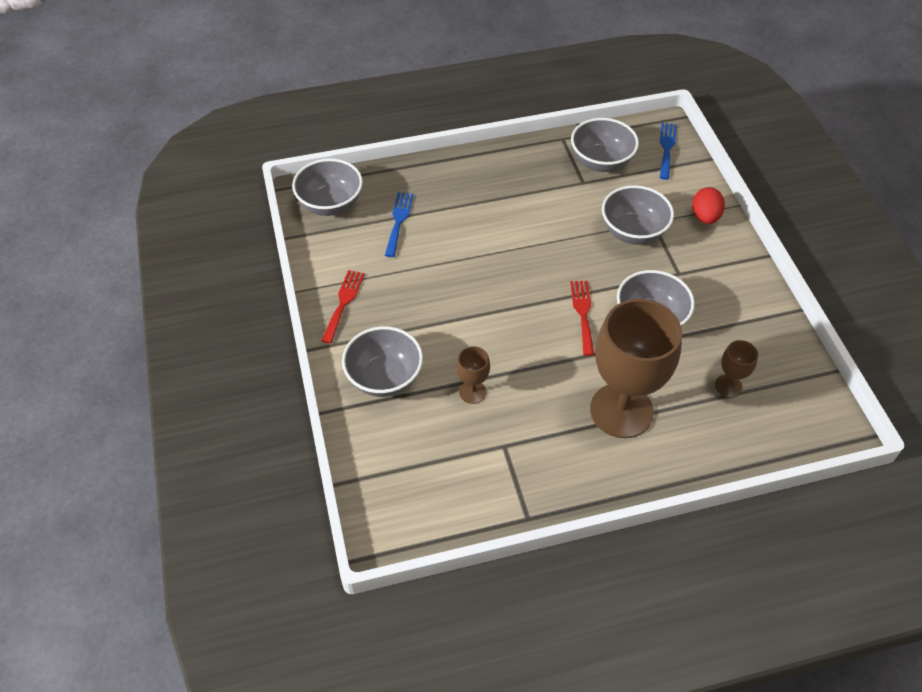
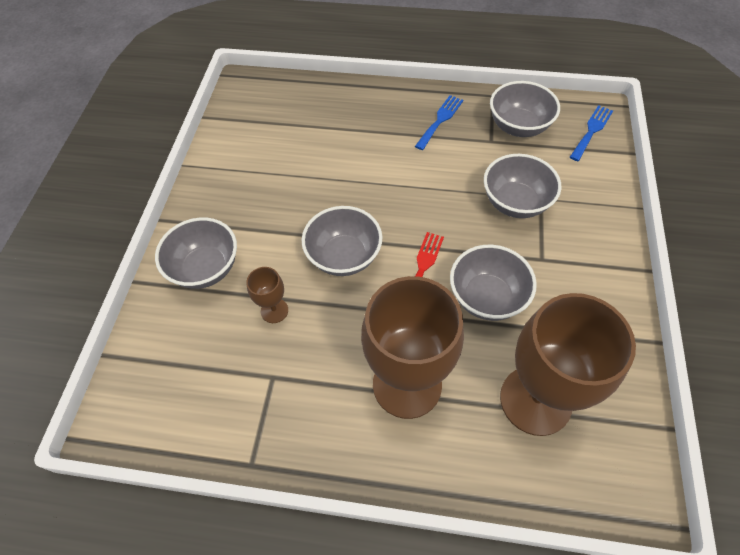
camera: 25 degrees right, 5 degrees up
grey bowl [292,159,363,216] -> grey bowl moved to [302,206,382,276]
red fork [321,270,365,344] -> none
blue fork [385,192,414,257] -> blue fork moved to [415,95,463,150]
red egg [692,187,725,224] -> none
brown goblet [715,340,758,398] -> brown goblet [500,293,636,436], size x2.30

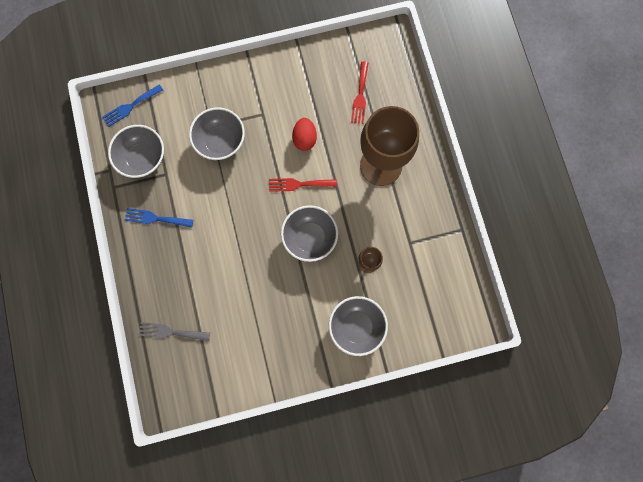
camera: 115 degrees left, 20 degrees up
grey bowl [450,245,537,321] -> red egg [292,118,317,151]
brown goblet [500,293,636,436] -> red fork [351,61,368,124]
blue fork [570,105,613,161] -> blue fork turned 45 degrees counterclockwise [102,84,163,127]
none -> grey fork [139,322,210,341]

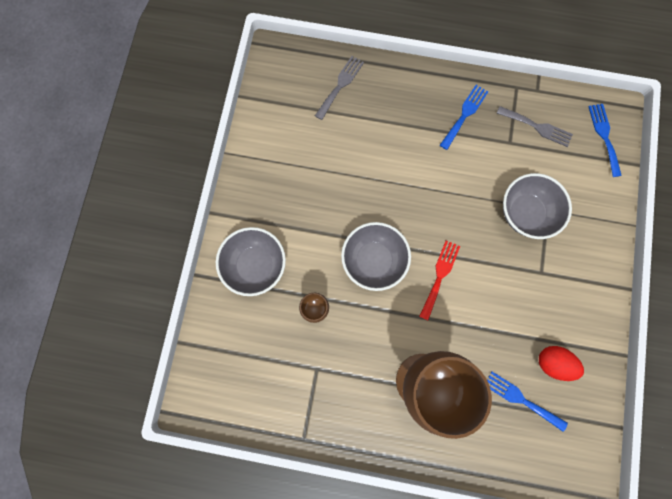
camera: 115 degrees right, 0 degrees up
grey bowl [108,125,164,178] -> grey fork [496,106,573,147]
red egg [292,118,317,151] -> red egg moved to [539,346,584,381]
red fork [351,61,368,124] -> blue fork [487,372,568,432]

